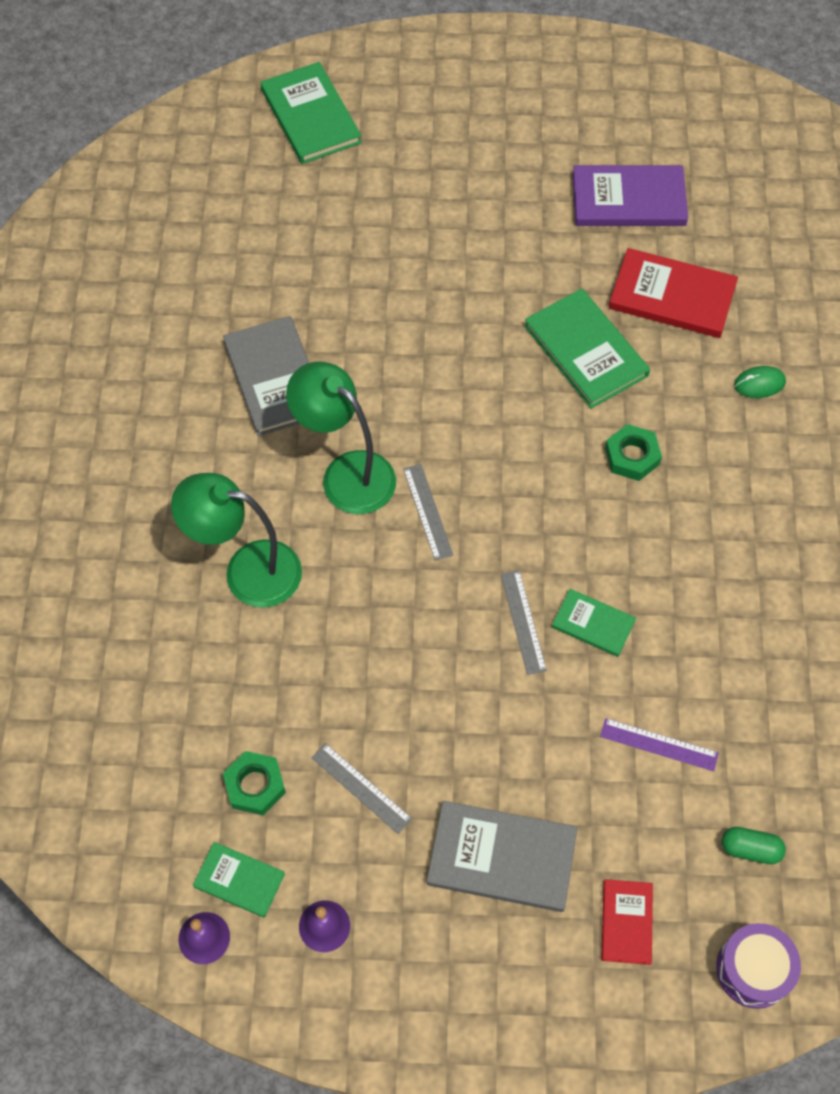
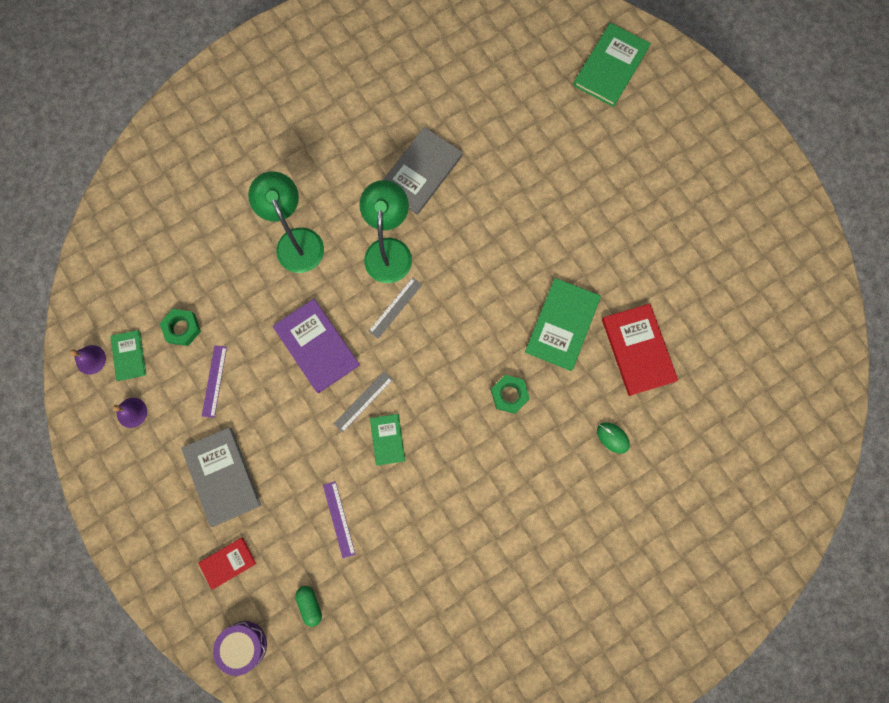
camera: 55 degrees right, 15 degrees up
grey ruler [311,743,412,834] -> purple ruler [202,345,227,418]
purple book [573,165,688,226] -> purple book moved to [273,299,360,393]

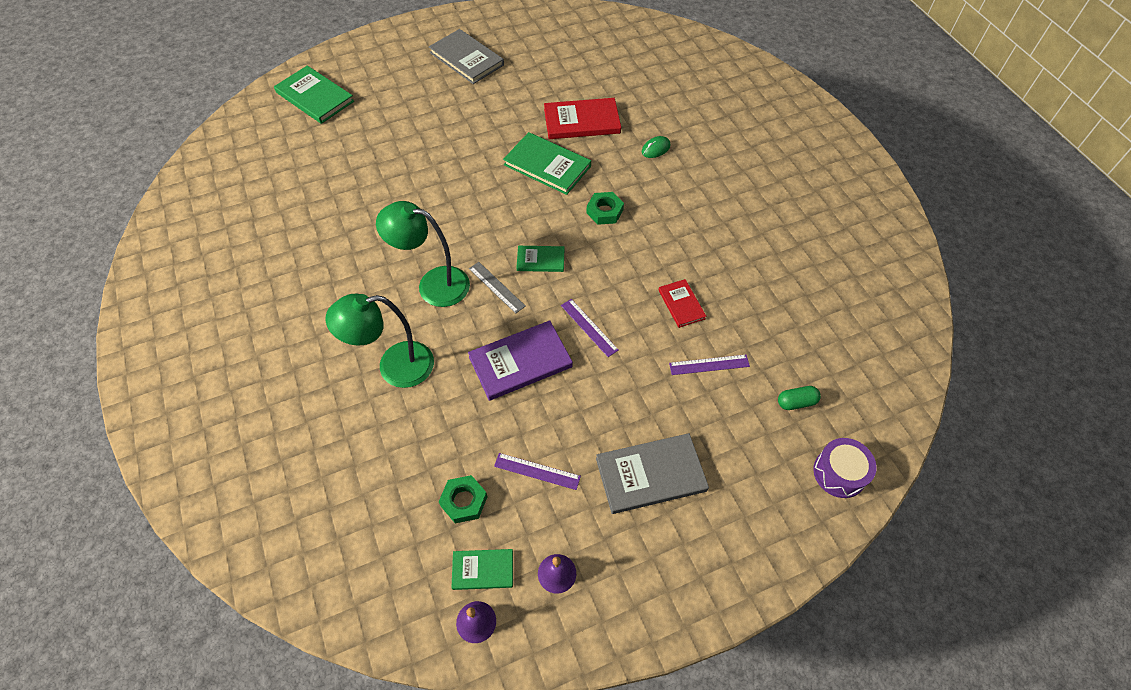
camera: 80 degrees left, 20 degrees down
red book [198,537,256,590] -> red book moved to [658,279,706,328]
grey ruler [334,371,393,433] -> purple ruler [561,299,619,357]
green book [370,414,405,466] -> green book moved to [516,246,564,272]
grey book [383,127,463,215] -> grey book moved to [429,29,504,84]

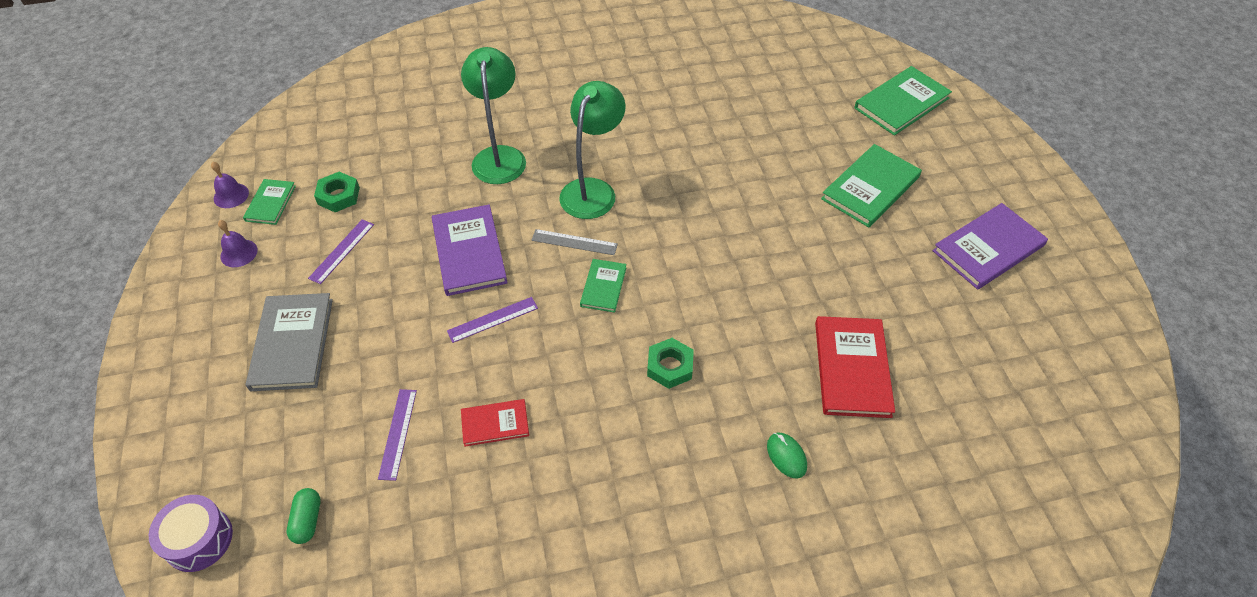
camera: 100 degrees right, 5 degrees down
grey book [429,29,504,84] -> purple book [933,203,1048,290]
grey ruler [469,262,526,314] -> grey ruler turned 45 degrees clockwise [531,229,618,255]
green book [503,132,591,195] -> green book moved to [821,144,922,228]

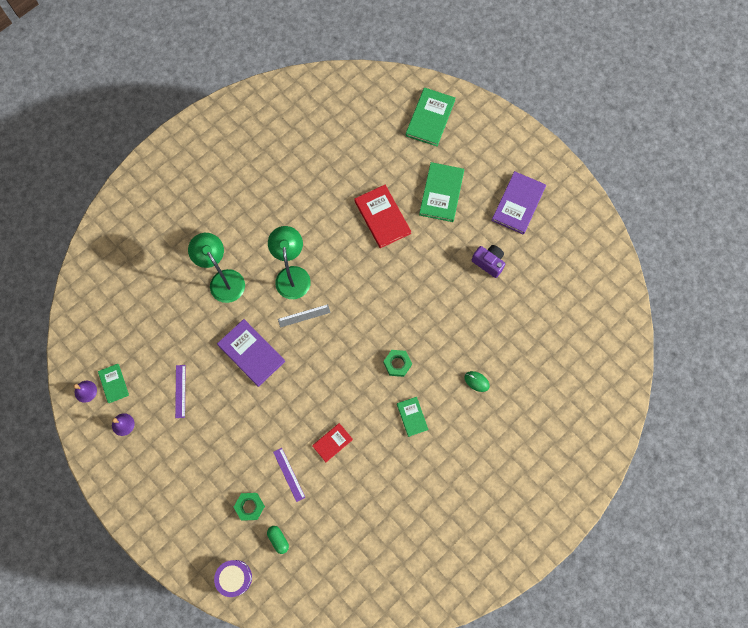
camera: 30 degrees left, 20 degrees up
grey book [246,293,333,391] -> none
green nut [314,172,360,212] -> green nut moved to [234,493,265,521]
purple ruler [447,297,538,343] -> none
green book [580,259,626,313] -> green book moved to [397,397,428,437]
red book [815,316,895,418] -> red book moved to [354,185,411,248]
none -> purple camera [472,245,505,278]

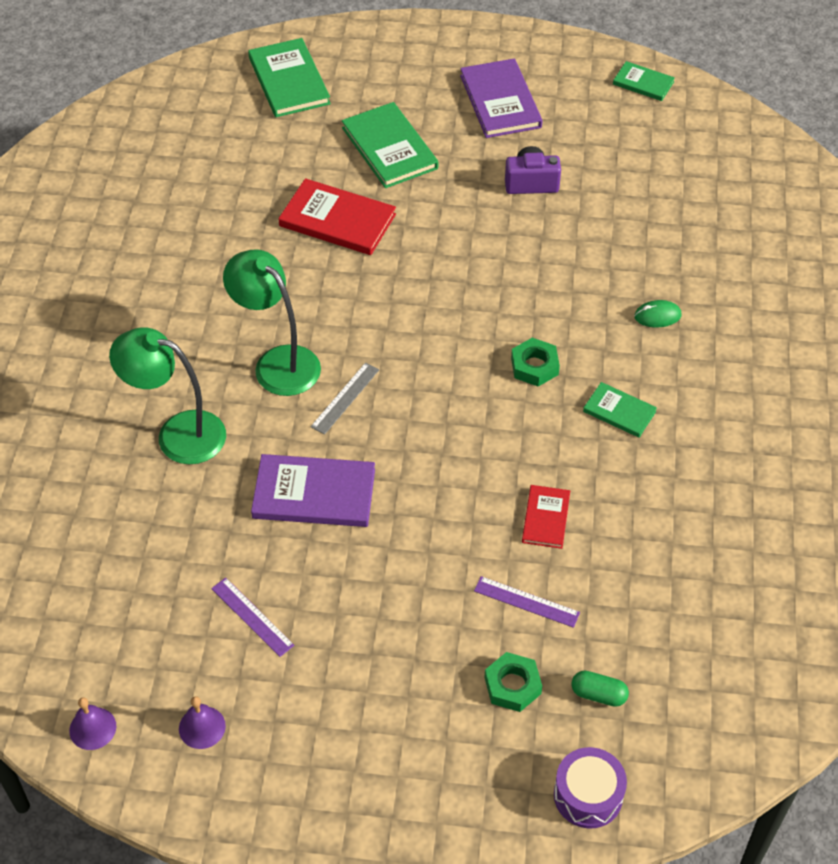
camera: 40 degrees left, 20 degrees down
green book [98,364,129,403] -> green book moved to [613,61,675,101]

